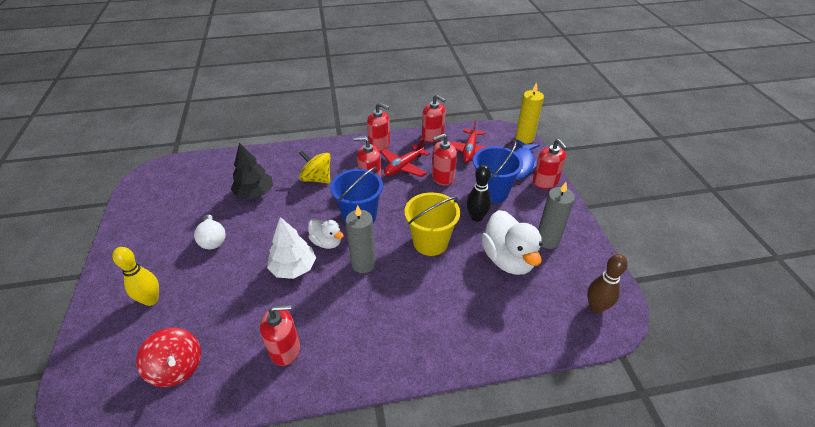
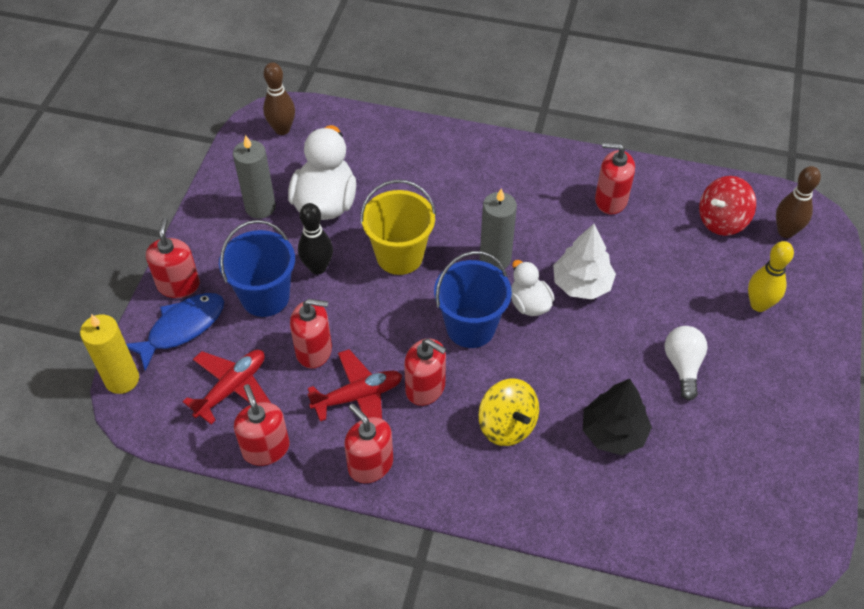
camera: 155 degrees left, 10 degrees up
red spinning top [136,328,201,387] -> red spinning top turned 105 degrees counterclockwise [699,176,756,236]
none -> brown bowling pin [776,166,821,238]

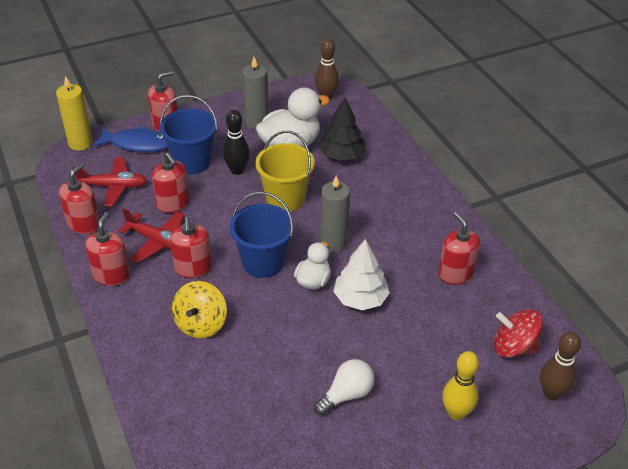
camera: 50 degrees right, 10 degrees down
black tree [583,379,652,455] -> black tree moved to [318,97,365,161]

